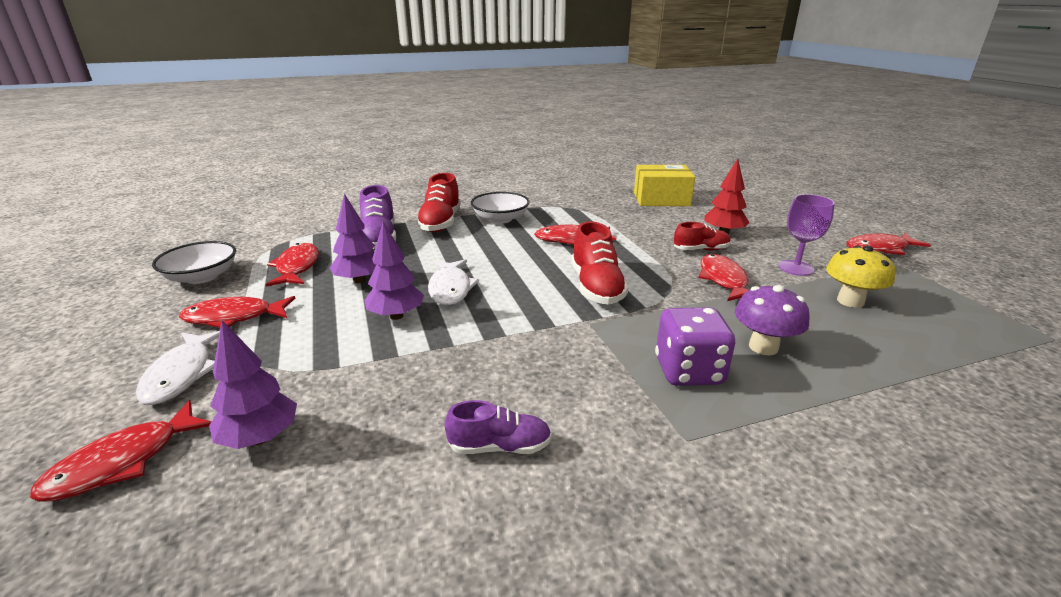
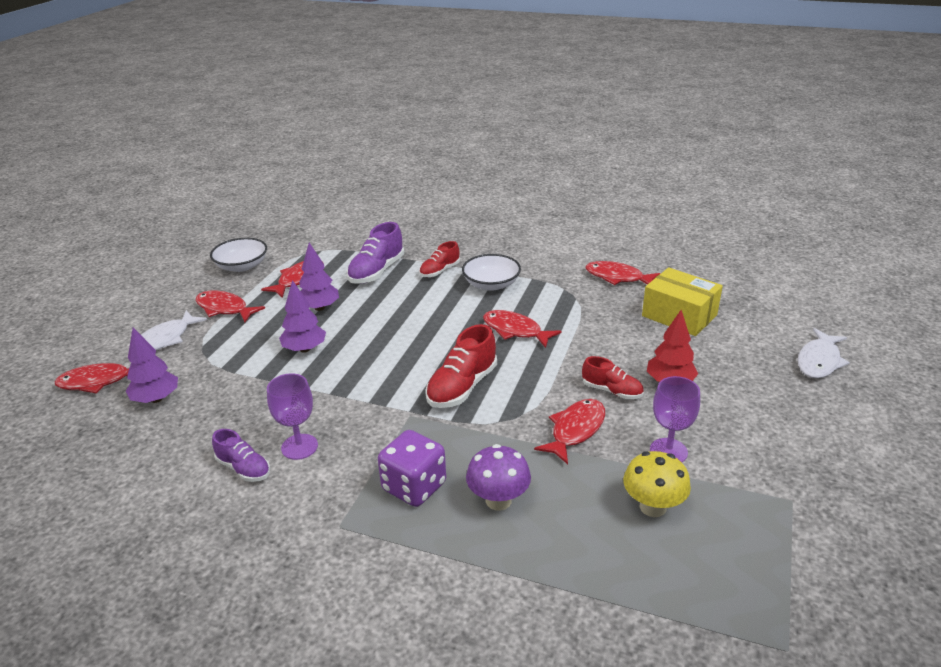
camera: 40 degrees right, 5 degrees up
red shoe [416,173,461,232] -> red shoe [419,241,460,277], size x0.62
white fish [428,259,479,305] -> white fish moved to [798,328,850,378]
red fish [846,233,931,255] -> red fish moved to [586,261,661,285]
none -> purple goblet [267,373,318,460]

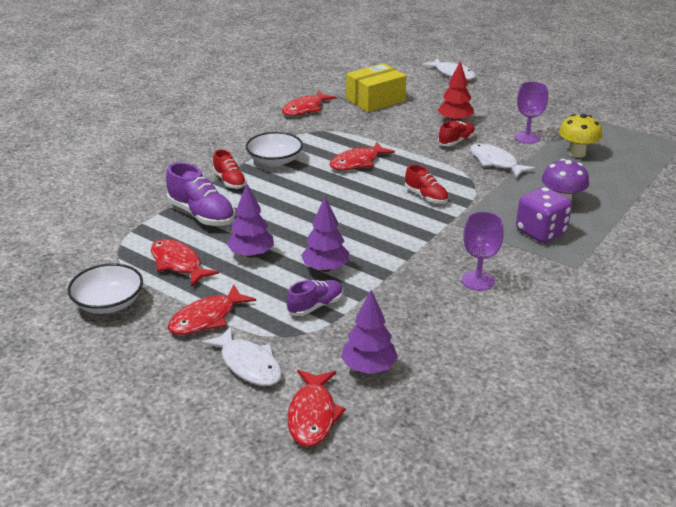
camera: 75 degrees left, 0 degrees up
purple shoe [212,429,270,482] -> purple shoe moved to [287,280,343,316]
red shoe [425,324,497,408] -> red shoe [405,165,448,203], size x0.62
red fish [534,399,605,464] -> white fish [470,143,536,178]

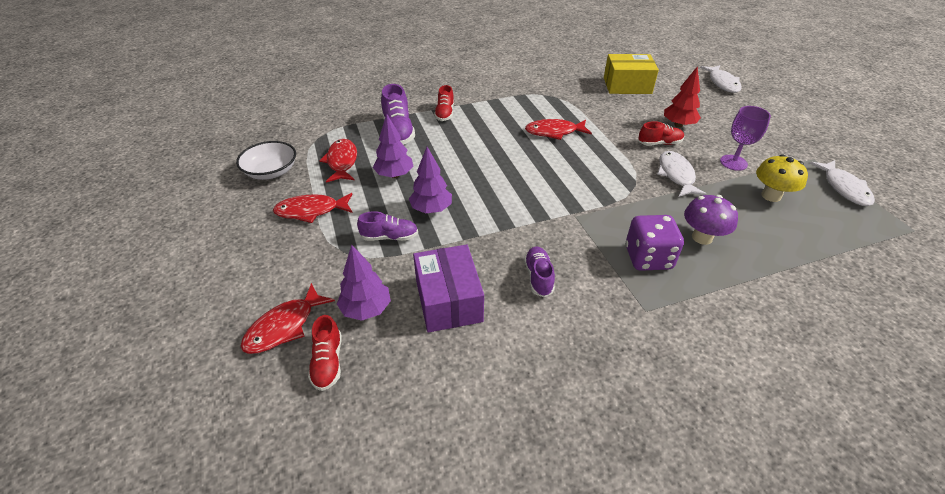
camera: 35 degrees right, 10 degrees up
white fish [201,326,282,386] -> white fish moved to [809,160,875,206]
white bowl [246,132,303,167] -> none
red fish [282,90,337,116] -> none
red shoe [405,165,448,203] -> red shoe moved to [308,315,342,391]
purple goblet [462,211,504,291] -> purple shoe [524,246,555,297]
none -> purple box [413,245,484,333]

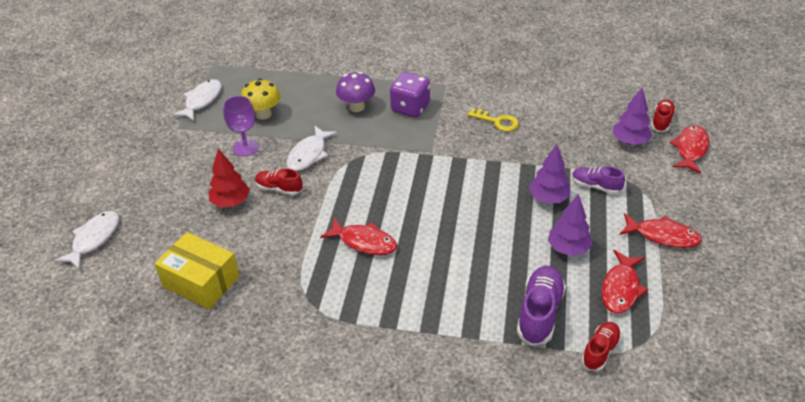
camera: 150 degrees left, 0 degrees up
white bowl [236,141,296,180] -> none
red fish [240,283,335,354] -> red fish turned 45 degrees counterclockwise [670,125,709,174]
purple box [413,245,484,333] -> none
red shoe [434,85,454,121] -> red shoe moved to [581,322,621,371]
purple shoe [524,246,555,297] -> yellow key [467,108,519,132]

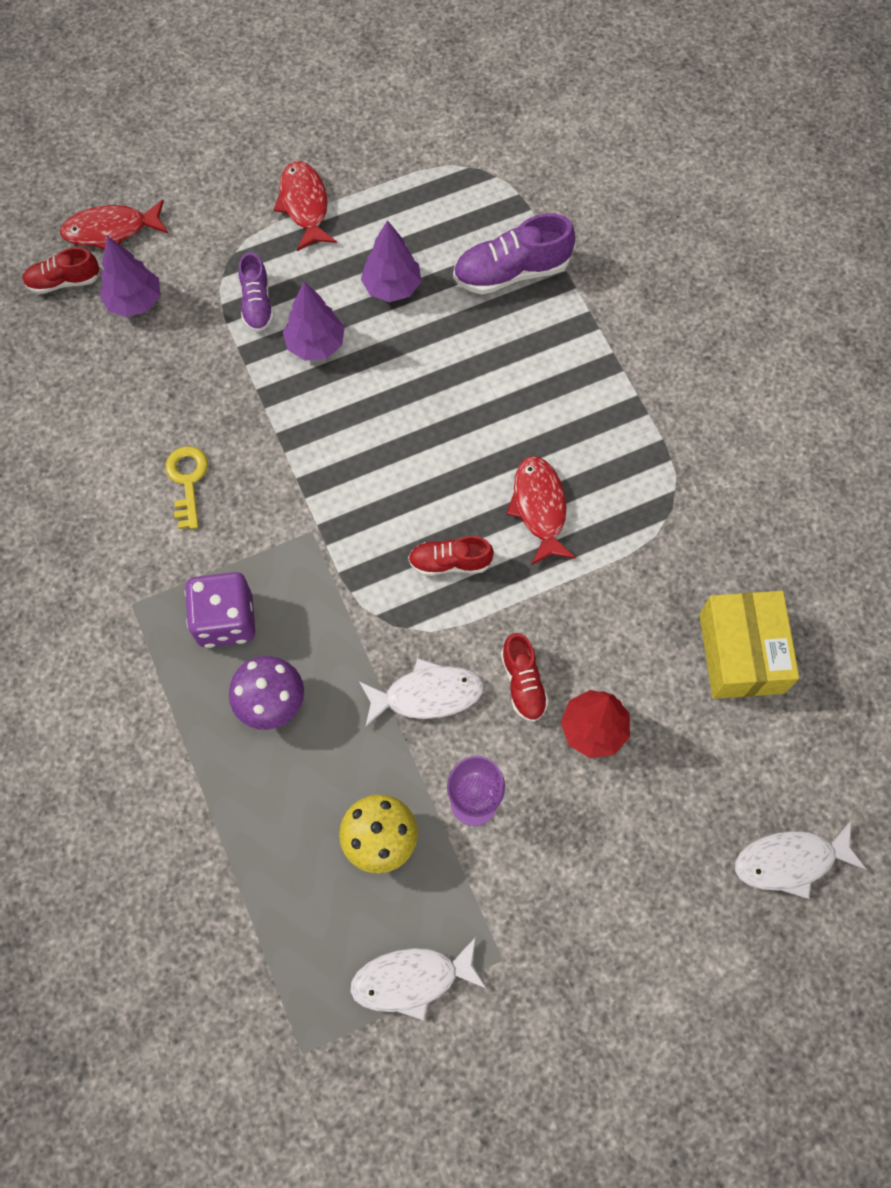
camera: 125 degrees left, 25 degrees up
red shoe [581,322,621,371] -> red shoe moved to [408,536,494,576]
red fish [601,250,648,314] -> none

